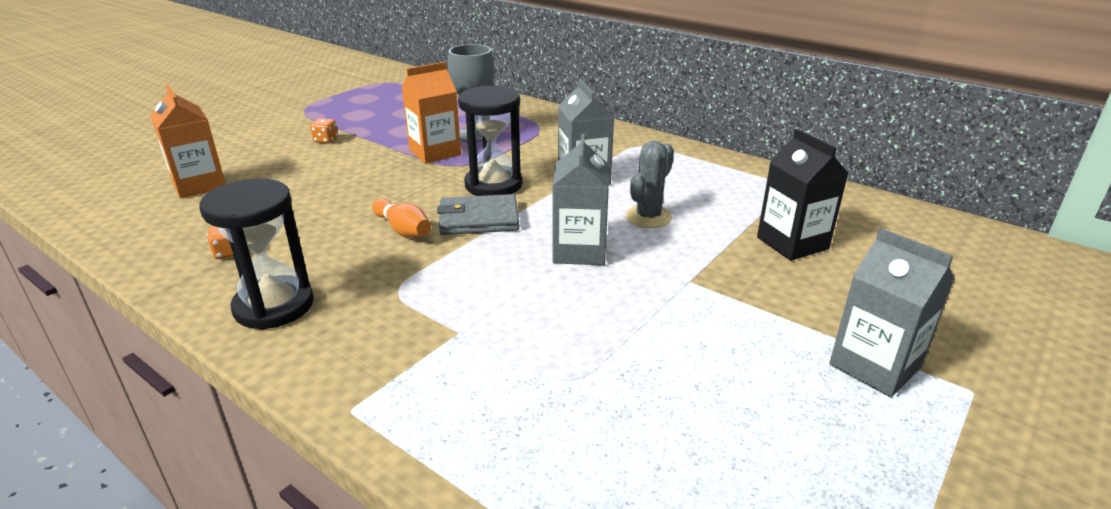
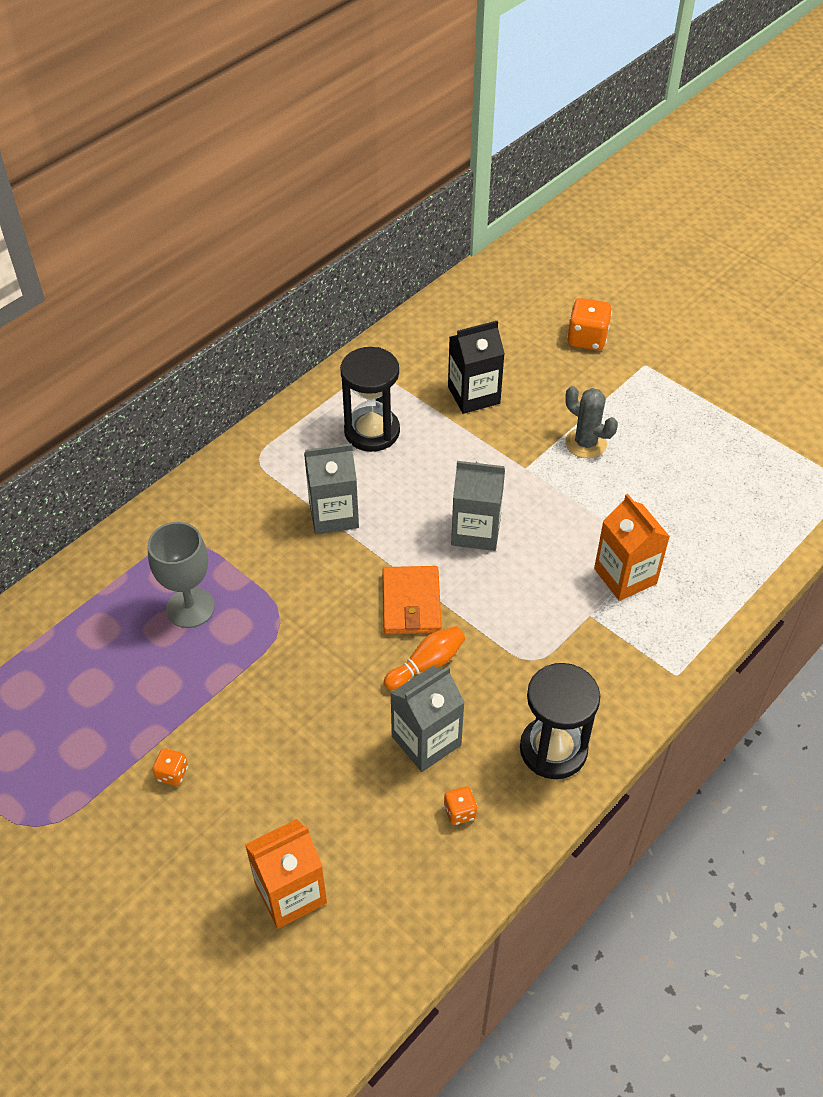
camera: 85 degrees left, 20 degrees up
orange carton [402,62,461,164] -> orange carton moved to [594,494,670,601]
grey wallet [437,194,519,235] -> orange wallet [382,566,442,635]
black hourglass [458,86,523,196] -> black hourglass moved to [340,347,400,452]
grey cactus [625,141,674,228] -> grey cactus moved to [565,386,618,458]
grey carton [829,228,954,397] -> grey carton moved to [390,666,465,772]
none -> orange dice [567,298,612,350]

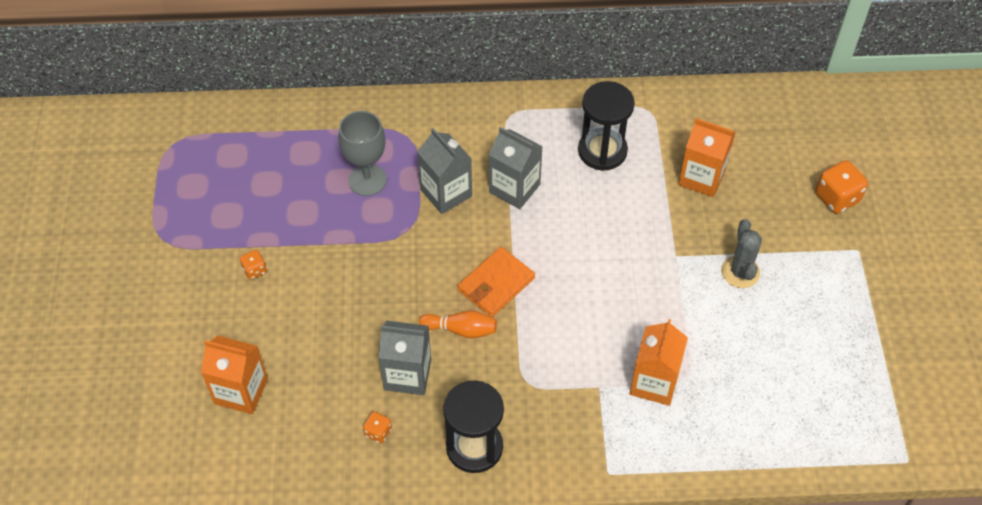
camera: 45 degrees right, 5 degrees up
black carton [448,321,505,414] -> orange carton [678,118,736,197]
grey carton [451,461,505,551] -> grey carton moved to [417,128,472,214]

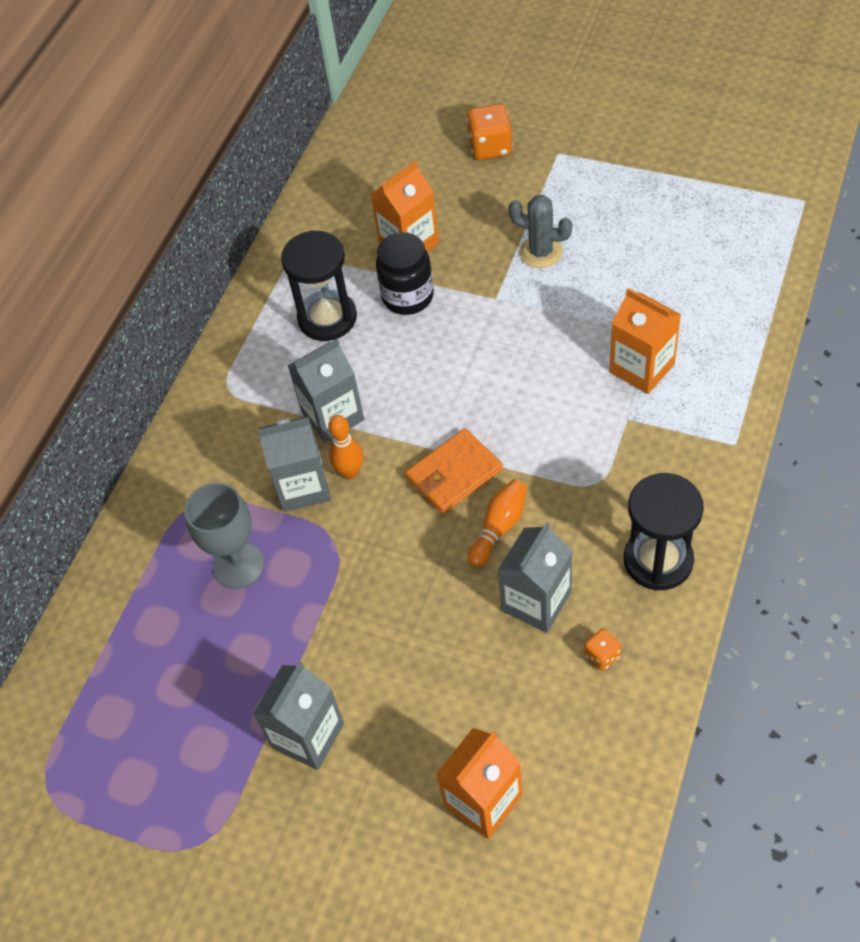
camera: 60 degrees left, 0 degrees up
orange dice [240,250,267,280] -> grey carton [253,662,344,770]
orange wallet [458,247,535,317] -> orange wallet turned 75 degrees clockwise [405,428,503,514]
none -> orange bowling pin [328,415,363,479]
none -> black jar [376,232,434,315]

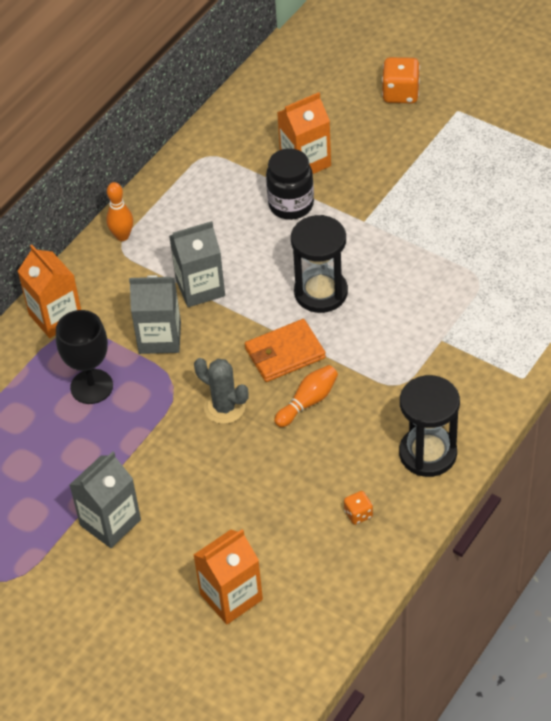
camera: 10 degrees right, 5 degrees down
grey goblet [184,483,264,589] -> black goblet [56,310,113,404]
black hourglass [281,230,357,341] -> black hourglass moved to [291,215,348,313]
orange bowling pin [328,415,363,479] -> orange bowling pin moved to [106,182,133,241]
grey carton [498,522,572,633] -> none
grey cactus [509,195,572,268] -> grey cactus moved to [194,358,249,424]
orange carton [610,288,681,394] -> orange carton moved to [18,245,81,338]

